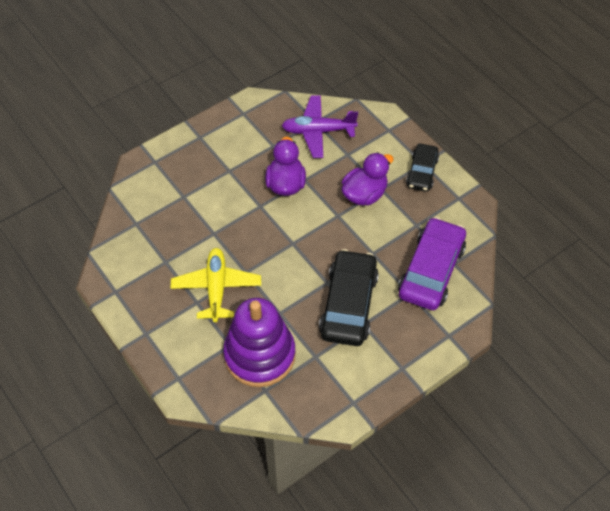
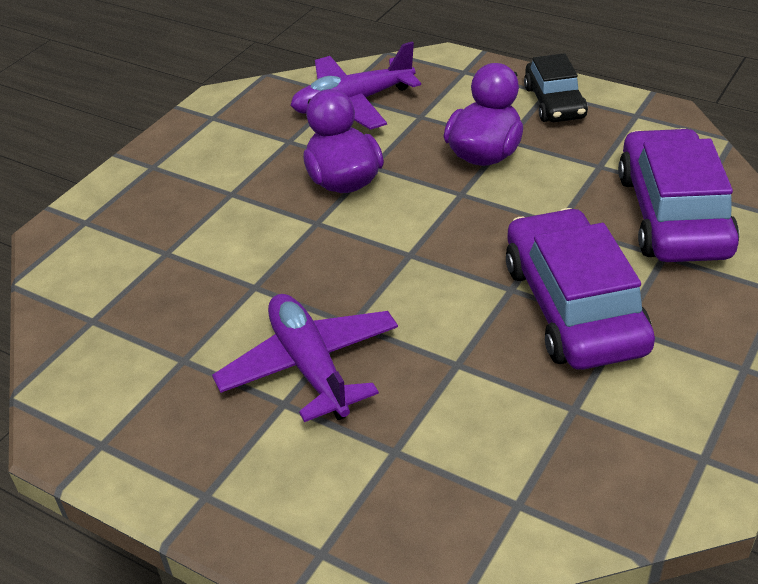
camera: 20 degrees left, 15 degrees down
yellow plane [171,248,261,322] -> purple plane [212,294,398,422]
purple stacking toy [223,298,296,387] -> none
black car [319,249,379,346] -> purple car [506,208,655,370]

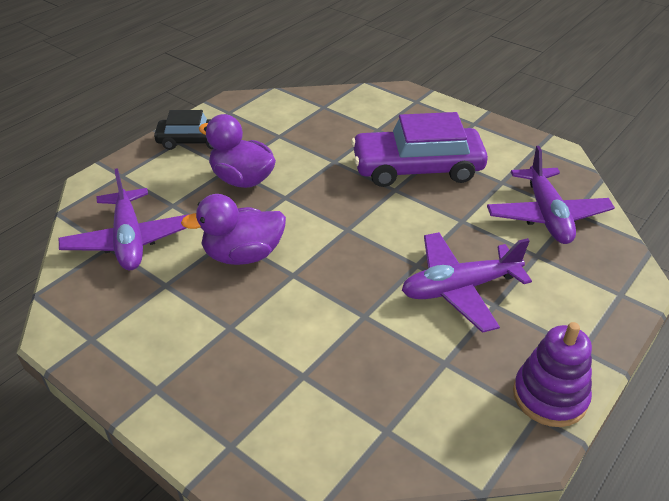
camera: 85 degrees left, 0 degrees up
purple car [618,128,739,262] -> none
none -> purple plane [487,146,615,244]
none -> purple stacking toy [513,322,592,427]

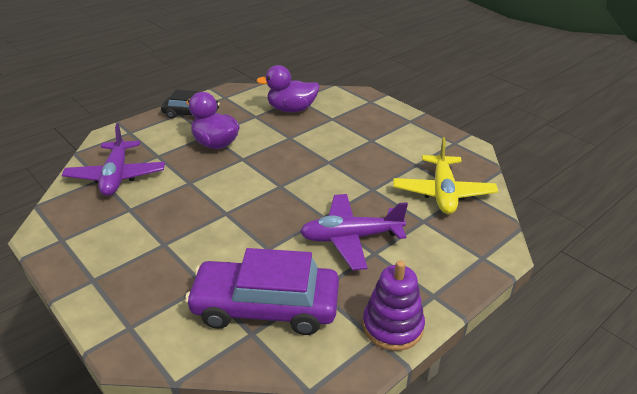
camera: 10 degrees right, 5 degrees down
purple duck [181,194,286,265] -> purple duck moved to [256,65,320,112]
purple car [351,112,488,187] -> purple car moved to [185,248,339,335]
purple plane [487,146,615,244] -> yellow plane [393,137,498,214]

